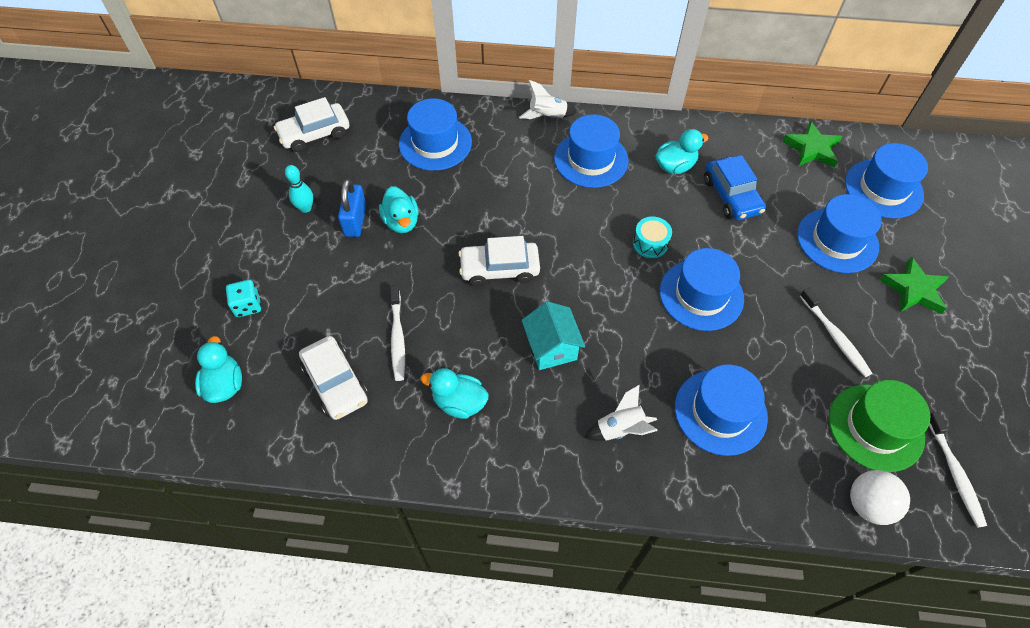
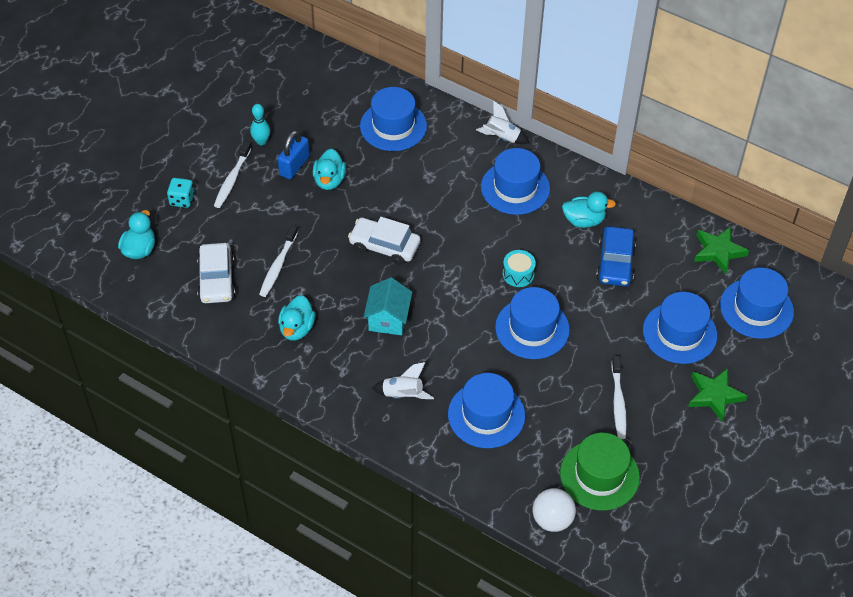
camera: 25 degrees right, 5 degrees down
white car [274,97,349,152] -> none
turquoise duck [421,368,489,419] -> turquoise duck turned 120 degrees counterclockwise [278,295,315,341]
white toothbrush [929,412,987,528] -> white toothbrush moved to [214,141,252,208]

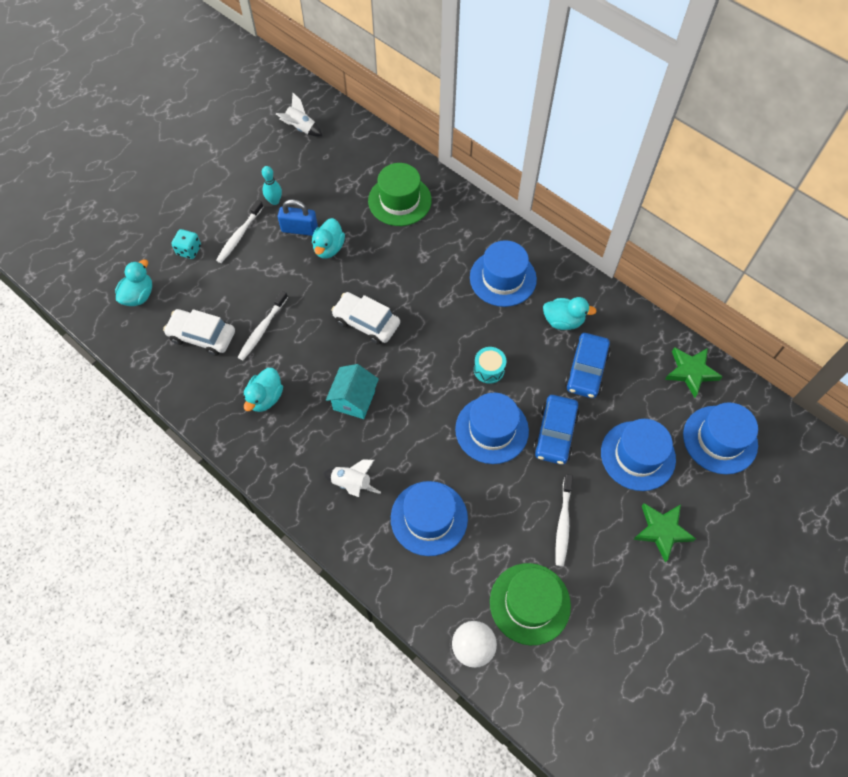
camera: 10 degrees right, 10 degrees up
white car [197,243,236,303] -> white car turned 105 degrees clockwise [163,309,235,356]
blue padlock [277,130,310,179] -> blue padlock turned 60 degrees clockwise [278,199,318,236]
blue hat [360,87,427,151] -> green hat [368,163,432,226]
white rocket [476,100,529,144] -> white rocket moved to [276,93,322,137]
none -> blue car [533,395,579,465]

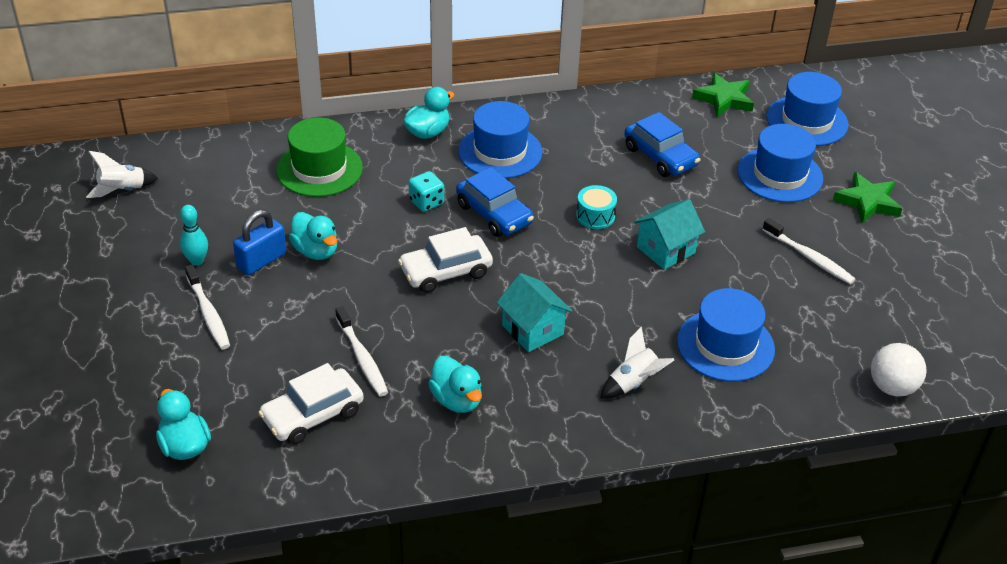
camera: 55 degrees left, 20 degrees down
turquoise dice [171,229,201,259] -> turquoise dice moved to [409,171,444,212]
blue hat [455,393,529,464] -> turquoise house [634,199,705,270]
green hat [490,563,571,645] -> none
blue car [533,395,579,465] -> blue car moved to [456,167,534,237]
turquoise duck [543,297,597,330] -> turquoise duck moved to [403,87,455,139]

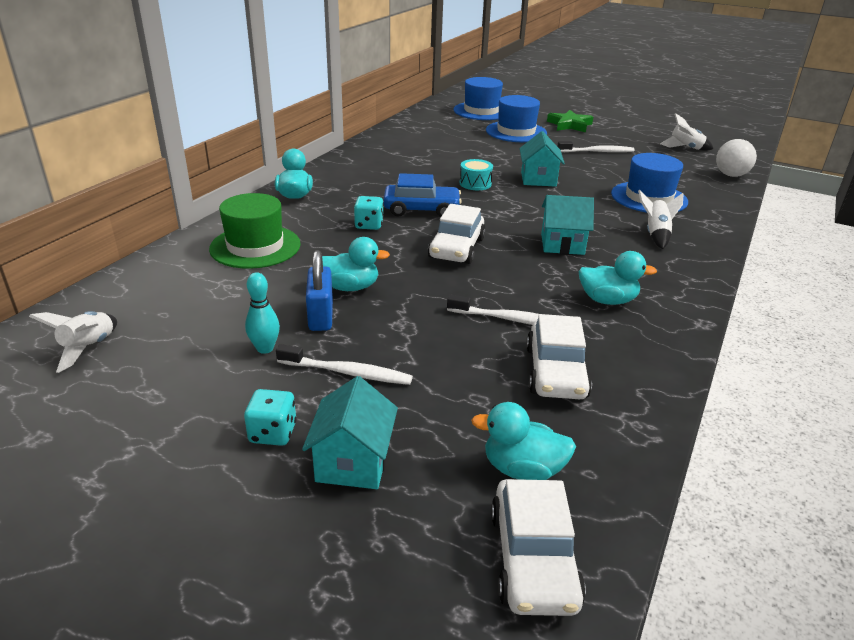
camera: 50 degrees left, 10 degrees down
blue hat [458,101,542,178] -> none
blue car [624,112,700,177] -> none
green star [692,73,754,117] -> none
none -> turquoise dice [244,389,297,446]
none -> turquoise house [302,376,398,489]
none -> white car [491,479,586,616]
none -> white rocket [660,113,713,151]

